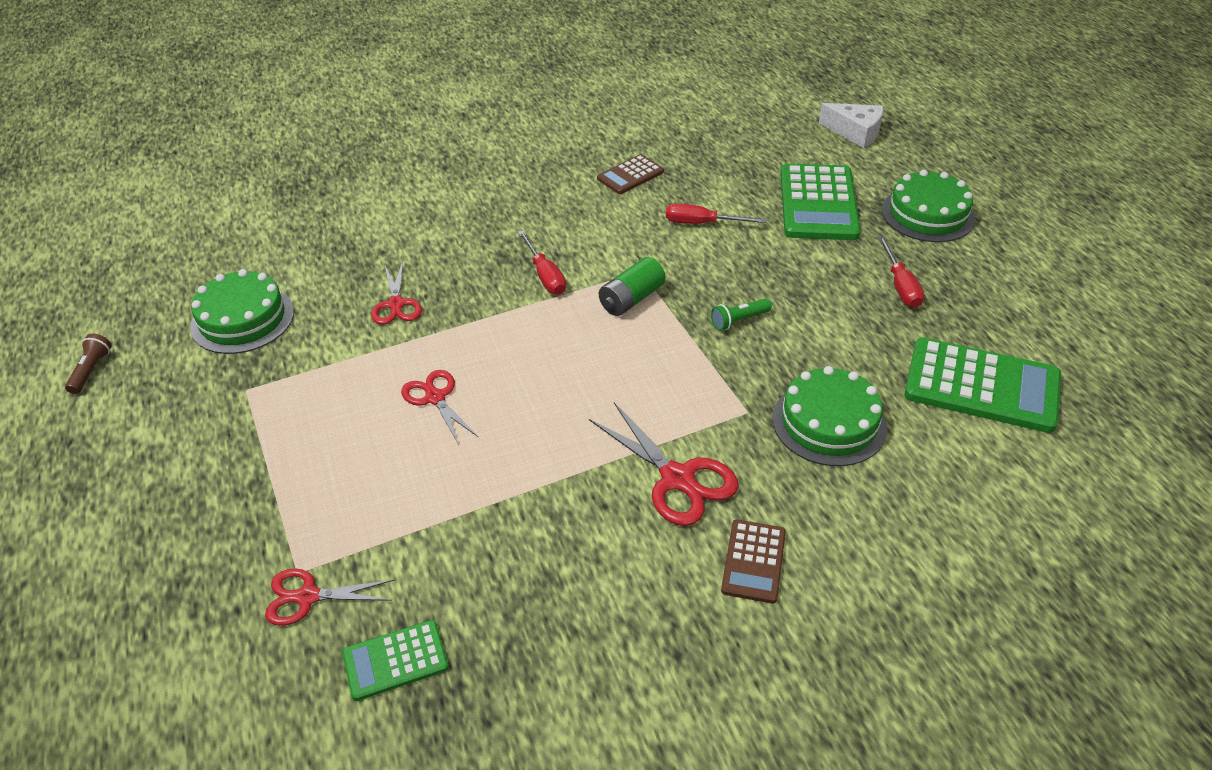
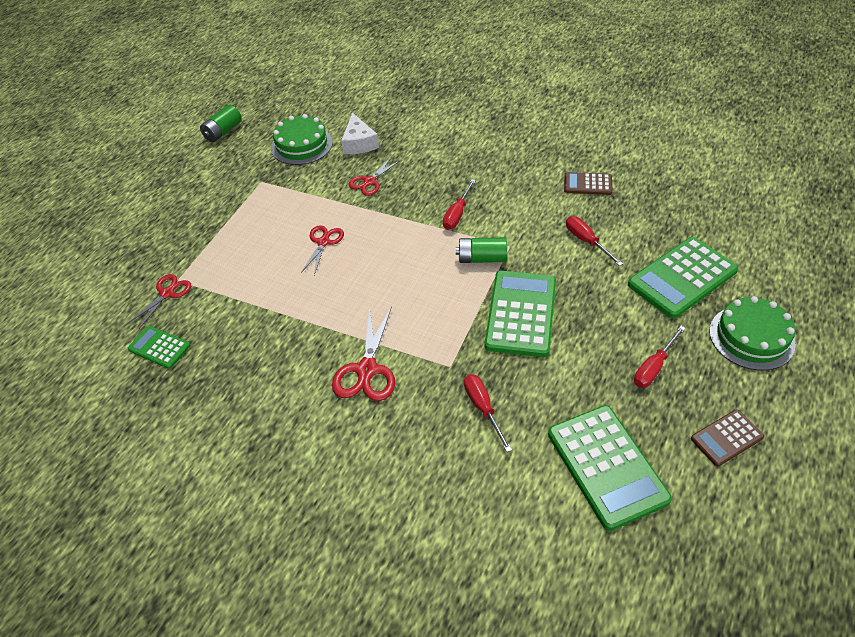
camera: 50 degrees right, 5 degrees up
brown flashlight [65,334,112,394] -> green battery [200,105,242,142]
red scissors [265,568,394,626] -> red scissors turned 75 degrees clockwise [128,274,191,329]
green flashlight [711,298,772,331] -> green calculator [485,271,556,357]
brown calculator [721,519,786,604] -> brown calculator moved to [691,409,764,467]
green cake [772,366,887,466] -> red screwdriver [464,374,512,452]
white cheese [819,103,883,148] -> white cheese moved to [341,113,379,154]

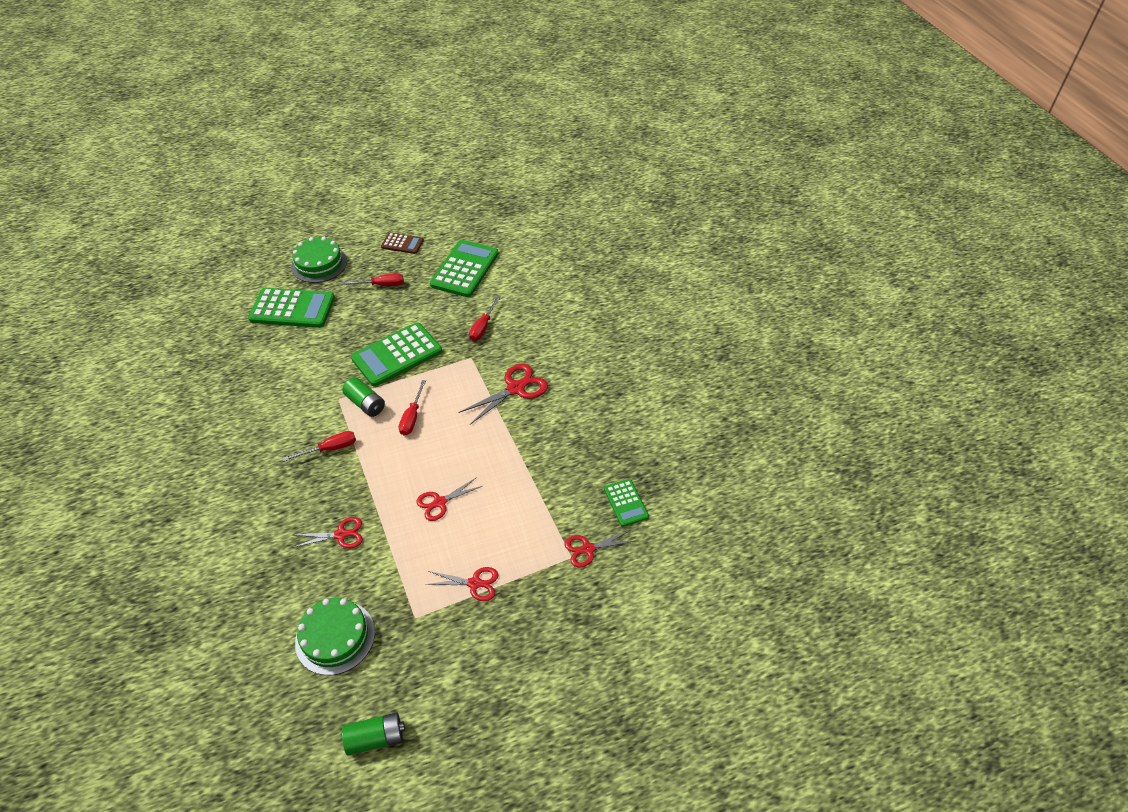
camera: 140 degrees left, 0 degrees up
white cheese [341,113,379,154] -> none
brown calculator [564,172,613,195] -> none
red screwdriver [566,216,623,266] -> red screwdriver moved to [399,380,426,436]
none -> red scissors [425,567,499,601]

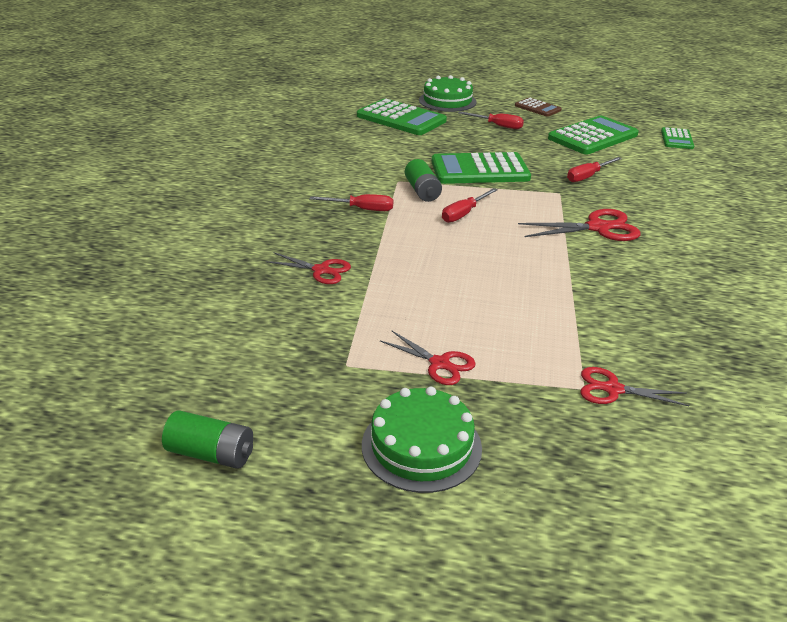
camera: 30 degrees right, 15 degrees down
green cake [295,598,375,675] -> green cake moved to [362,387,482,493]
red scissors [416,477,482,521] -> none
green calculator [604,479,649,527] -> green calculator moved to [661,127,694,149]

